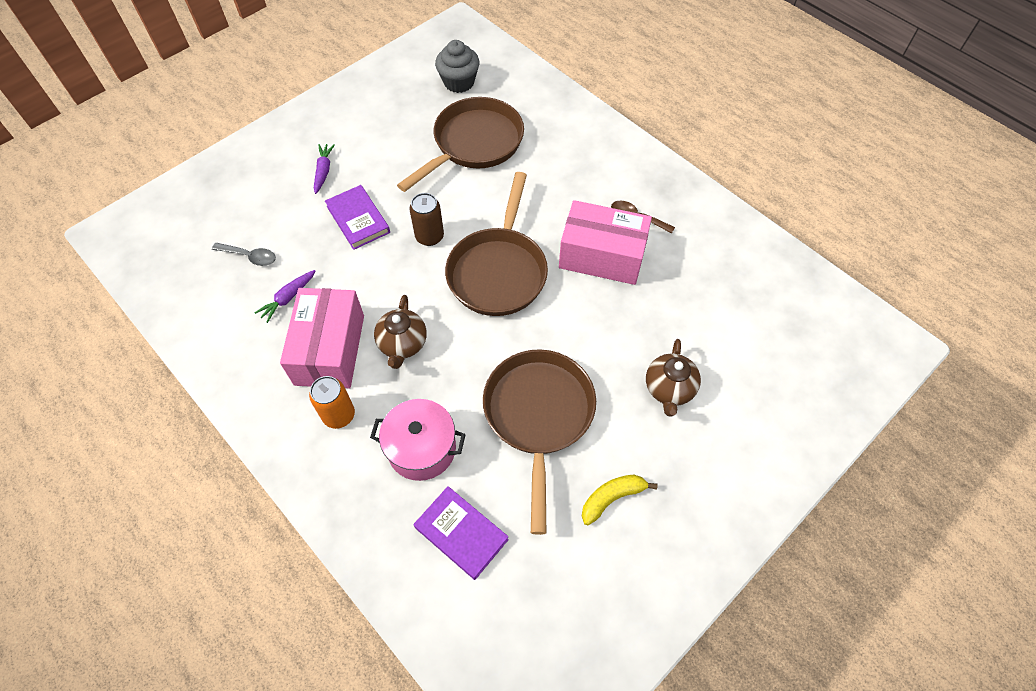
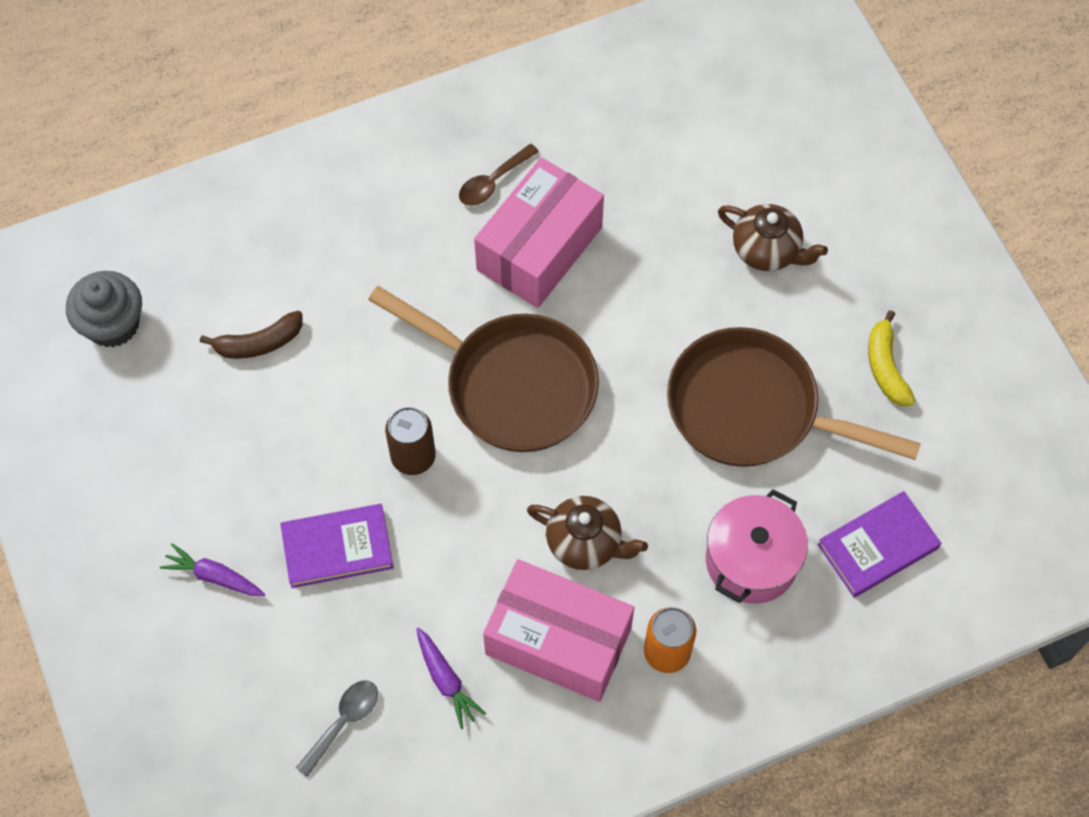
camera: 70 degrees left, 5 degrees up
brown pan [397,97,524,192] -> brown banana [200,311,303,359]

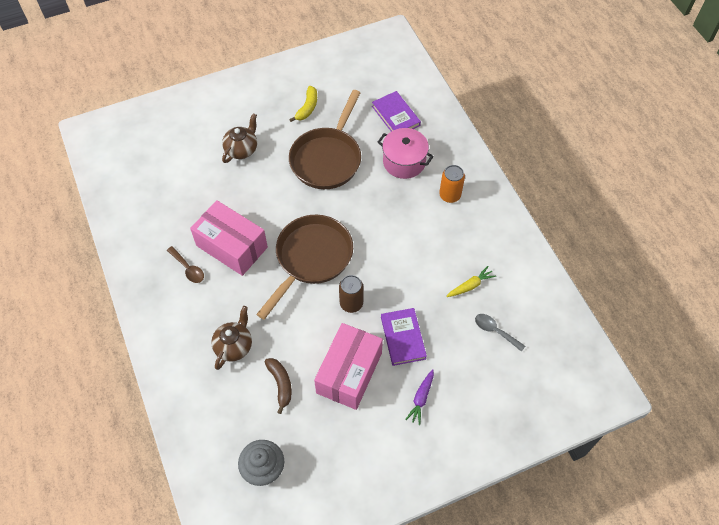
camera: 90 degrees left, 5 degrees down
purple carrot [416,627,486,729] -> yellow carrot [446,266,496,297]
pink box [483,559,634,702] -> pink box moved to [314,323,383,410]
brown teapot [527,496,648,570] -> brown teapot moved to [211,306,252,370]
yellow banana [868,310,915,406] -> yellow banana turned 60 degrees counterclockwise [289,86,317,122]

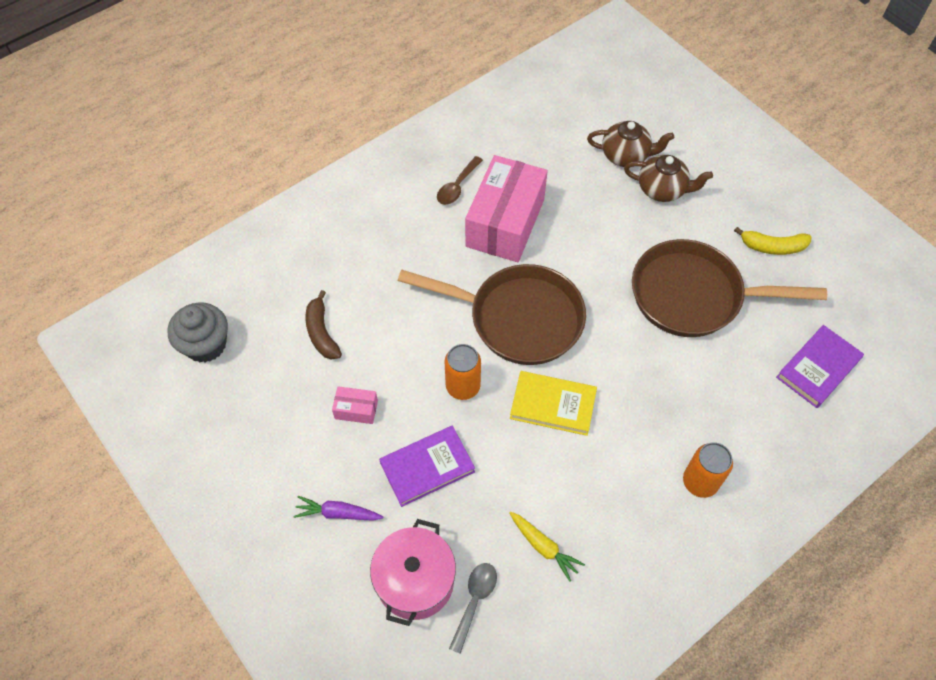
camera: 75 degrees right, 0 degrees up
brown teapot [211,306,252,370] -> brown teapot moved to [587,121,674,167]
brown banana [265,358,292,414] -> brown banana turned 105 degrees clockwise [305,290,342,360]
pink box [314,323,383,410] -> pink box [332,386,378,424], size x0.42
brown can [339,275,364,313] -> orange can [445,344,481,400]
pink pot [378,128,434,179] -> pink pot moved to [370,519,456,626]
none -> yellow book [510,371,597,436]

